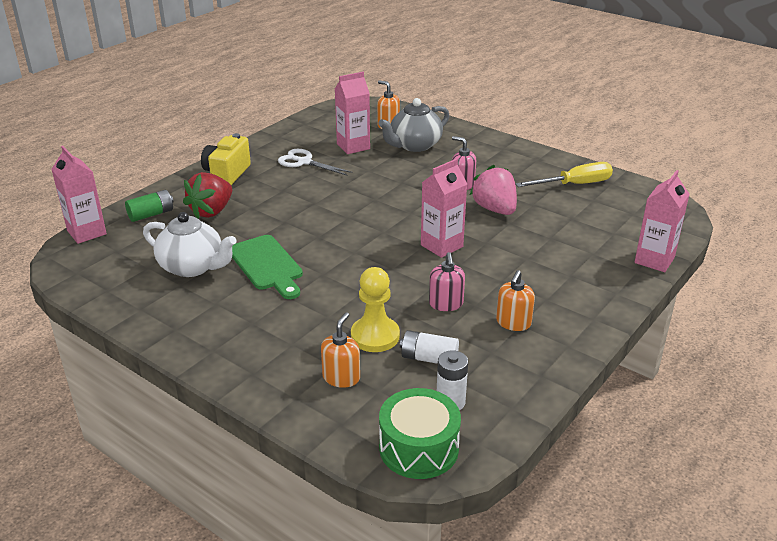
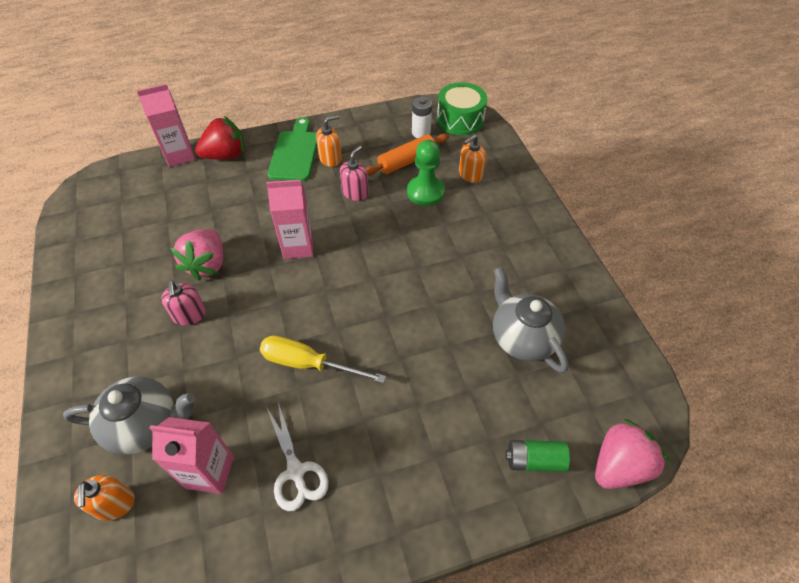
camera: 145 degrees left, 20 degrees up
pink carton [51,146,107,244] -> pink strawberry [595,419,669,489]
white teapot [143,212,236,277] -> grey teapot [493,267,569,373]
red strawberry [183,172,232,218] -> red strawberry moved to [195,116,244,159]
yellow camera [201,133,251,185] -> none
green cutting board [232,235,303,299] -> green cutting board moved to [268,117,317,181]
yellow pawn [351,267,400,352] -> green pawn [407,140,445,206]
white battery [400,330,459,364] -> orange rolling pin [366,134,449,176]
yellow screwdriver [515,162,613,187] -> yellow screwdriver moved to [260,336,386,383]

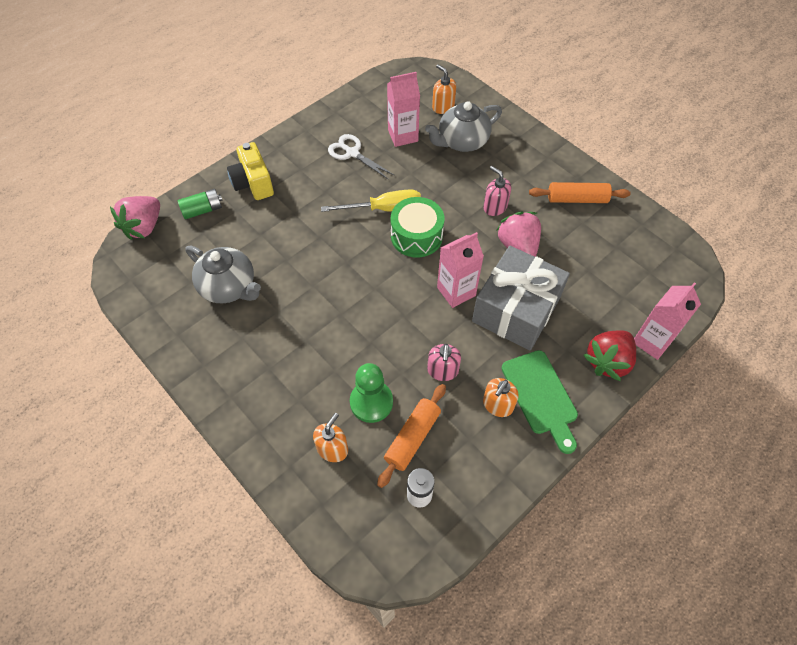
camera: 155 degrees right, 5 degrees up
green drum [437,82,487,135] -> green drum moved to [391,197,444,257]
none -> yellow camera [227,142,274,200]
none -> grey gift [472,246,570,351]
none -> orange rolling pin [529,182,631,203]

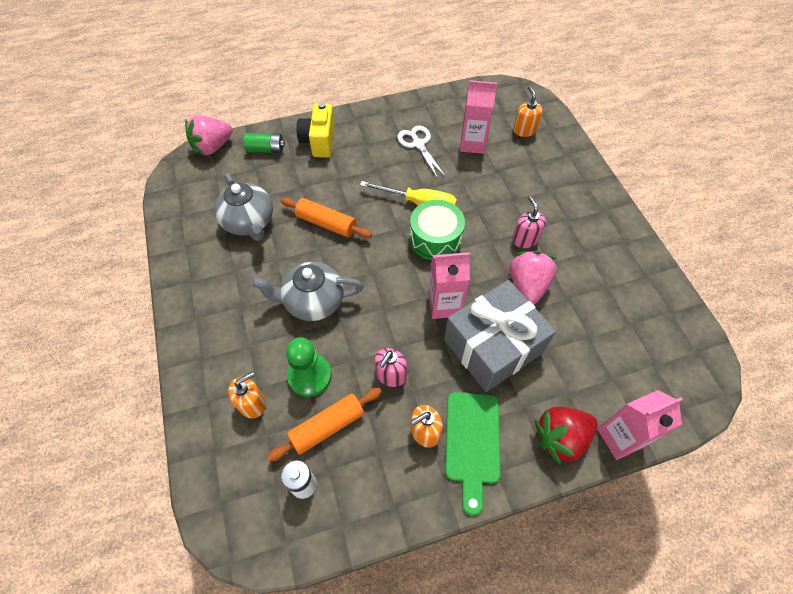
camera: 25 degrees right, 0 degrees up
grey teapot [425,101,502,152] -> grey teapot moved to [251,262,364,321]
orange rolling pin [529,182,631,203] -> orange rolling pin moved to [281,197,372,238]

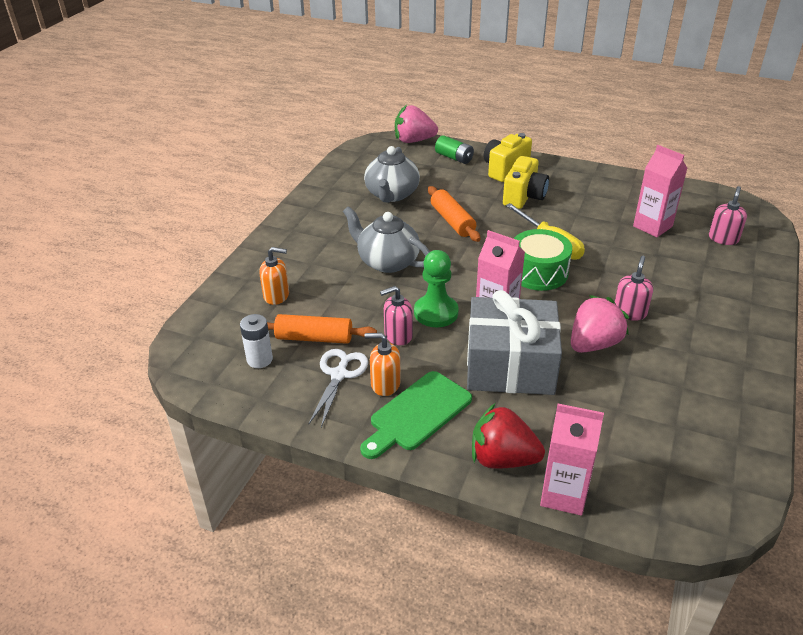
camera: 40 degrees right, 20 degrees down
green pawn [286,337,332,397] -> green pawn moved to [414,250,458,327]
white scissors [397,126,445,179] -> white scissors moved to [309,349,368,427]
orange soap dispenser [513,86,543,137] -> pink soap dispenser [709,186,747,245]
none -> yellow camera [503,156,549,209]

